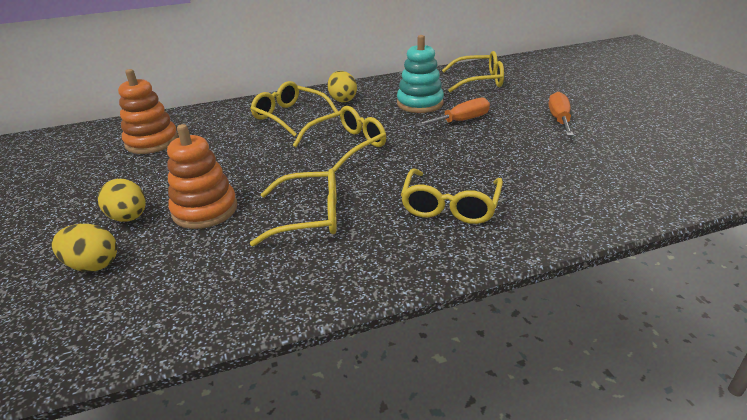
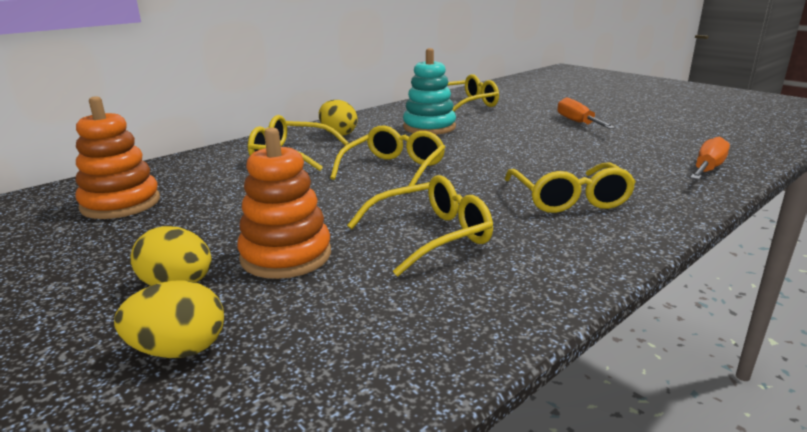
camera: 25 degrees left, 10 degrees down
orange screwdriver [415,98,490,127] -> orange screwdriver moved to [690,137,730,180]

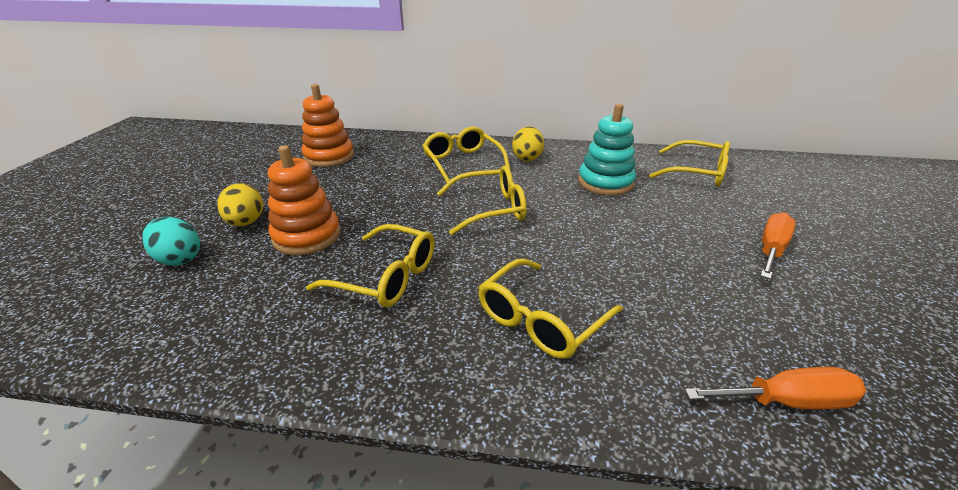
camera: 50 degrees right, 10 degrees up
yellow egg [114,281,224,358] -> turquoise egg [142,217,200,266]

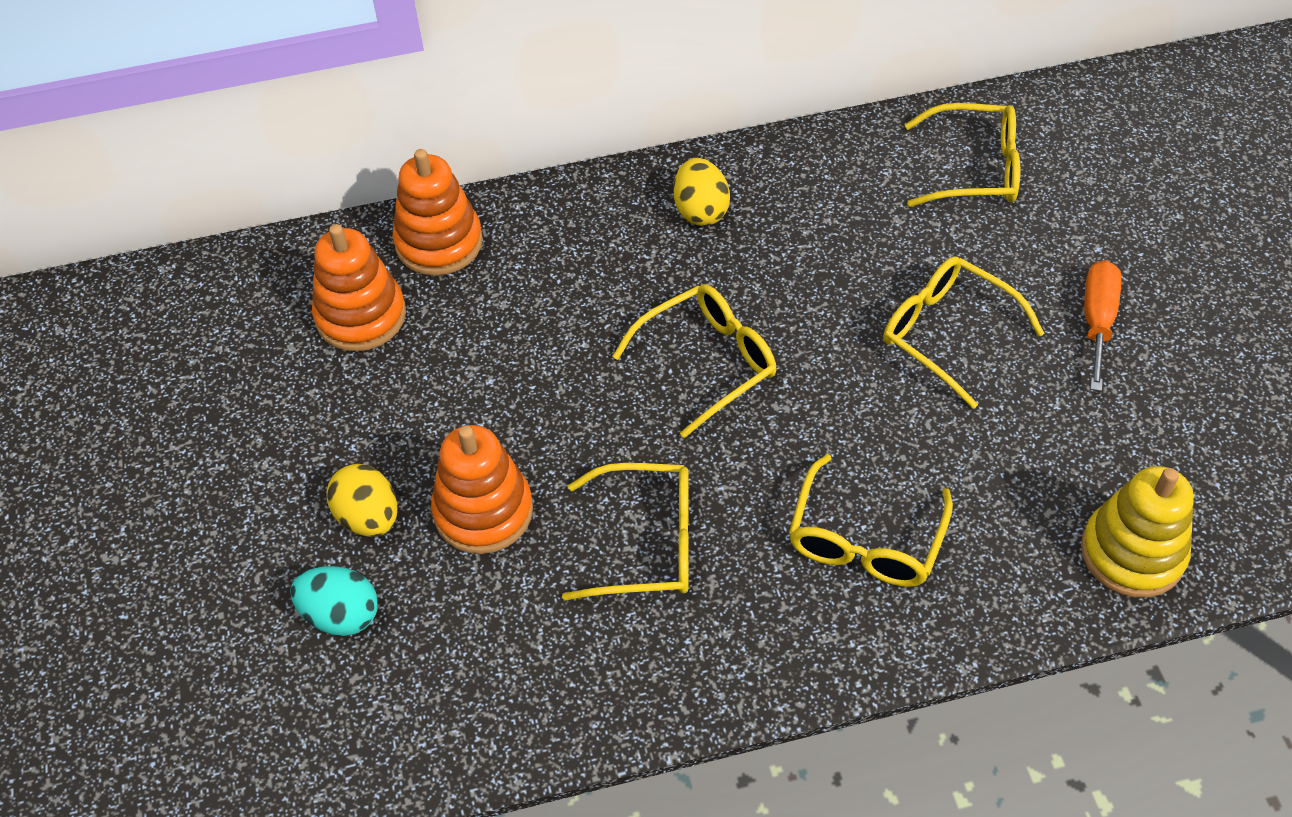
camera: 20 degrees left, 20 degrees up
yellow glasses [423,127,511,182] -> yellow glasses moved to [883,256,1045,409]
turquoise stacking toy [578,103,636,195] -> none
orange screwdriver [685,367,866,410] -> yellow stacking toy [1081,466,1194,598]
none -> orange stacking toy [392,149,483,276]

